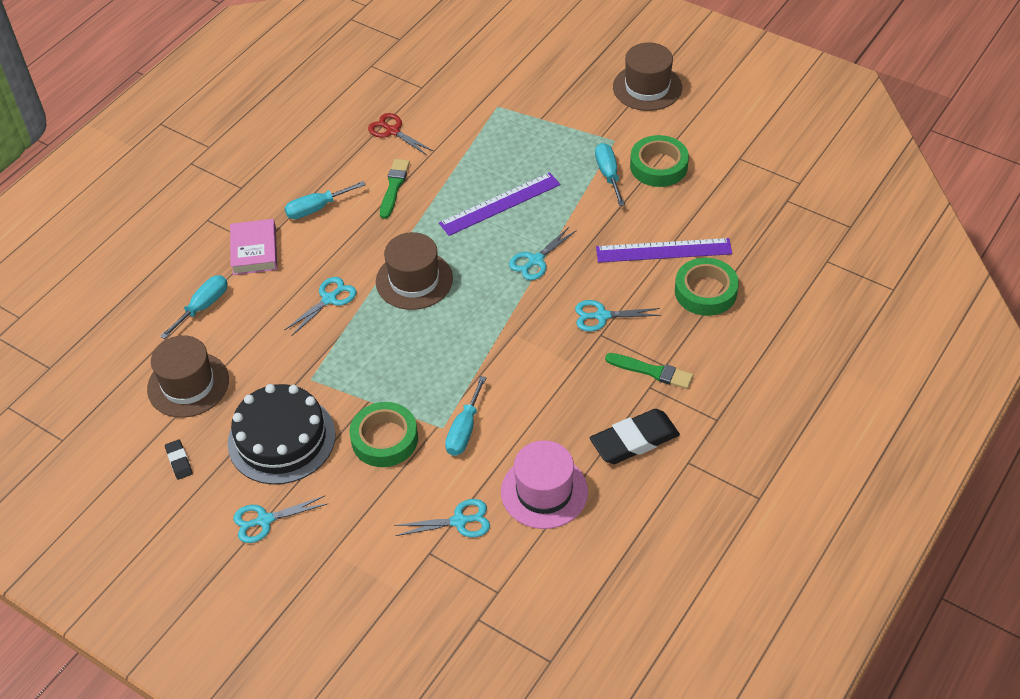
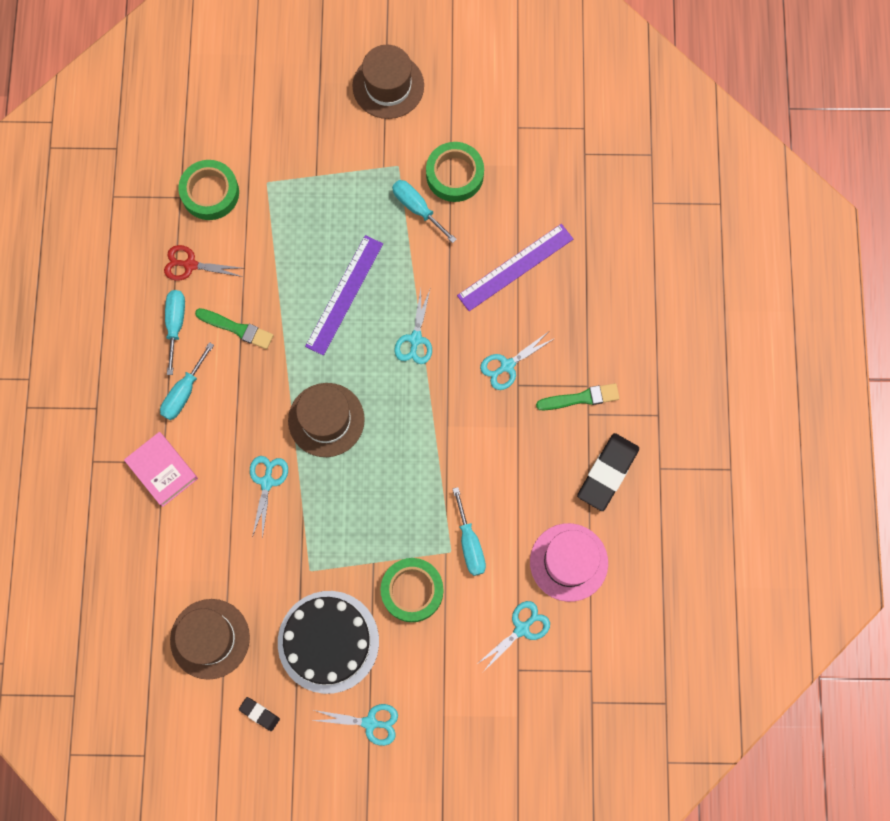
camera: 35 degrees left, 25 degrees up
turquoise screwdriver [160,275,228,339] -> turquoise screwdriver moved to [165,290,185,375]
turquoise scissors [233,496,327,543] -> turquoise scissors turned 120 degrees counterclockwise [311,704,398,746]
green brush [380,159,410,219] -> green brush turned 135 degrees clockwise [195,308,274,349]
green tape [675,258,739,316] -> green tape moved to [178,160,239,220]

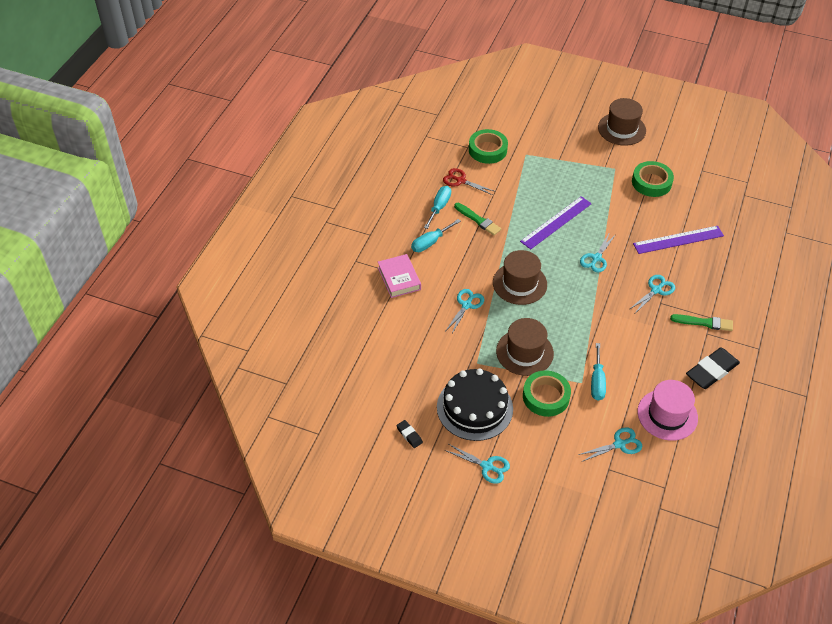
camera: 20 degrees right, 25 degrees down
brown hat [170,599,250,680] -> brown hat moved to [496,318,554,376]
turquoise screwdriver [392,180,457,243] -> none
turquoise scissors [480,332,555,390] -> turquoise scissors turned 150 degrees clockwise [630,275,675,313]

